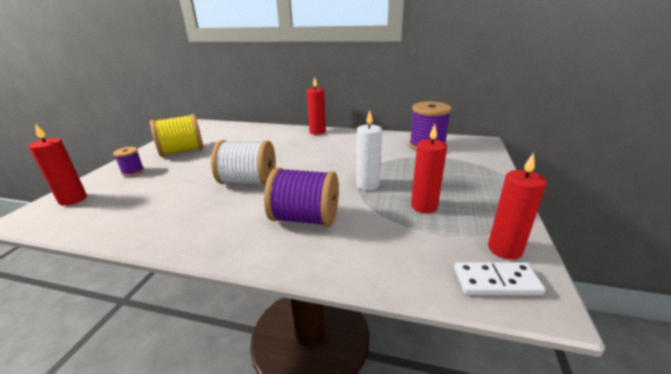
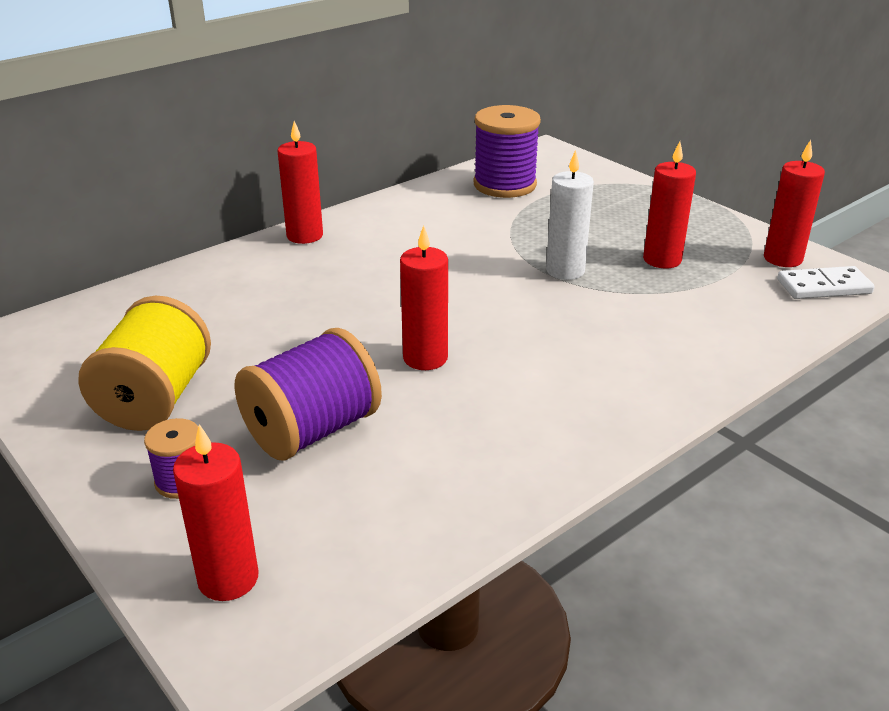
camera: 55 degrees left, 5 degrees up
white spool [211,140,276,185] -> red candle [400,225,448,370]
purple spool [264,168,339,227] -> purple spool moved to [234,328,382,460]
white domino [454,262,545,295] -> white domino turned 45 degrees clockwise [777,266,875,299]

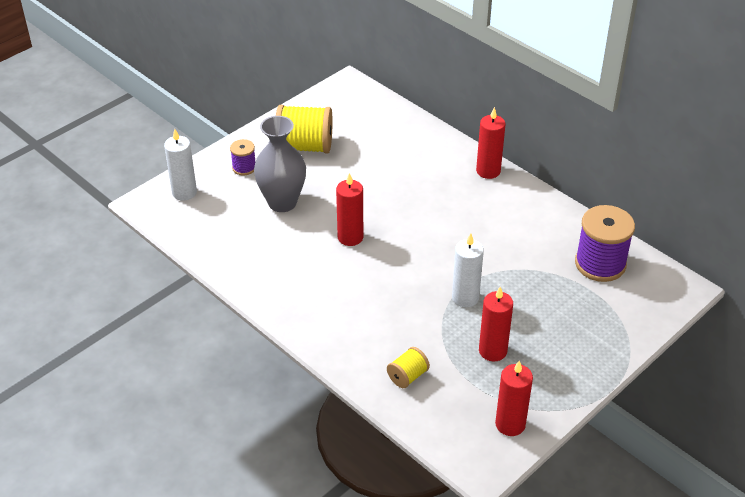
camera: 85 degrees right, 10 degrees up
red candle [173,424,259,601] -> white candle [164,129,197,201]
purple spool [234,328,382,460] -> grey vase [254,116,306,212]
white domino [777,266,875,299] -> none
none -> yellow spool [387,347,430,388]

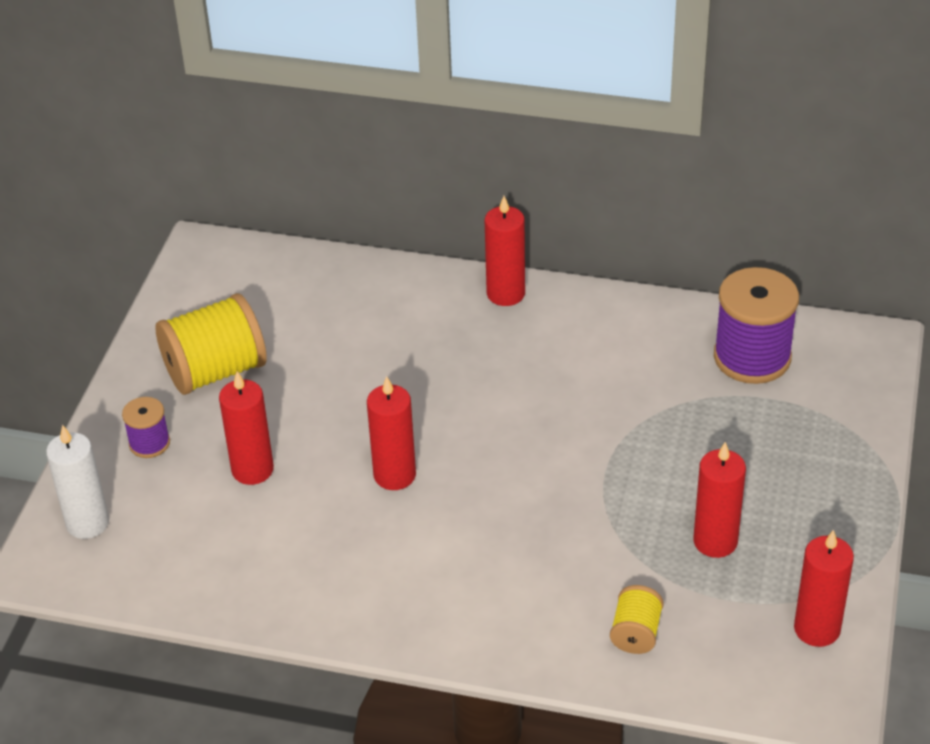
camera: 30 degrees left, 0 degrees up
grey vase [254,116,306,212] -> red candle [219,371,274,485]
white candle [452,233,484,307] -> none

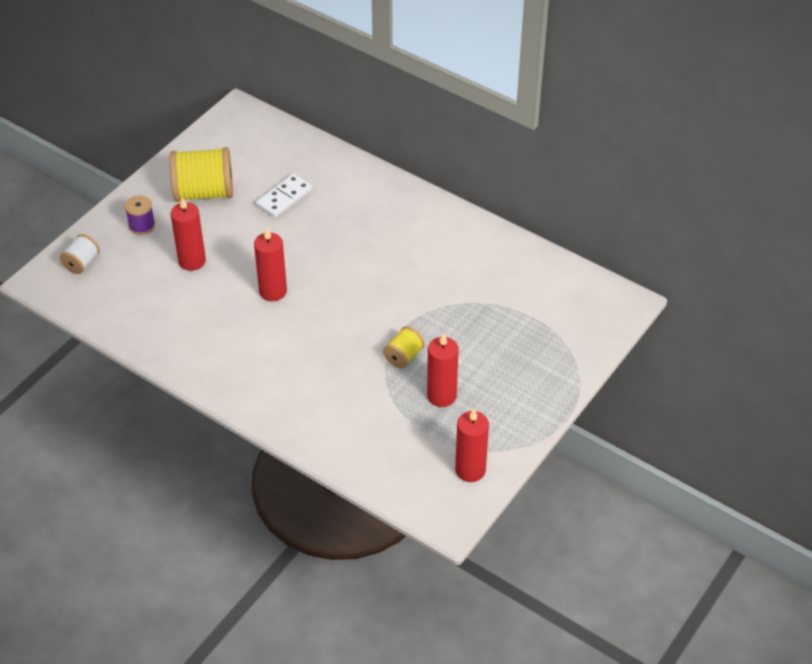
camera: 20 degrees right, 5 degrees up
white candle [46,425,109,539] -> white spool [60,234,100,274]
red candle [485,196,525,306] -> none
yellow spool [610,585,664,654] -> yellow spool moved to [383,326,425,368]
purple spool [714,267,799,384] -> none
none -> white domino [256,174,312,218]

